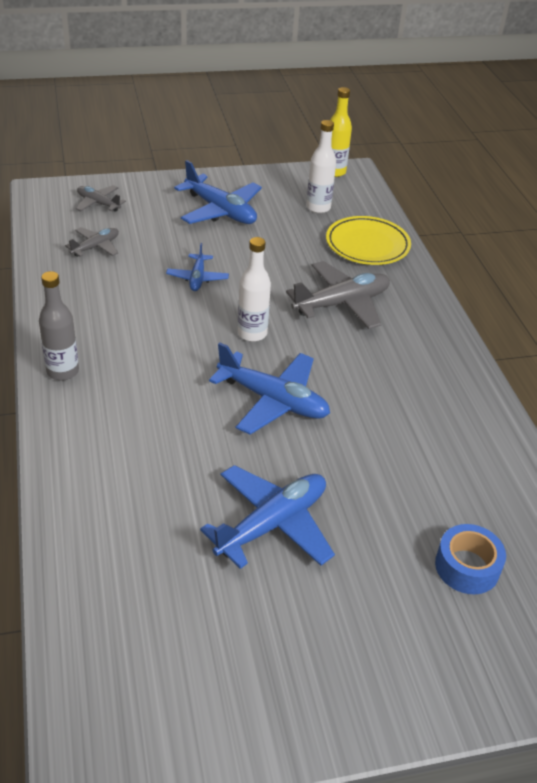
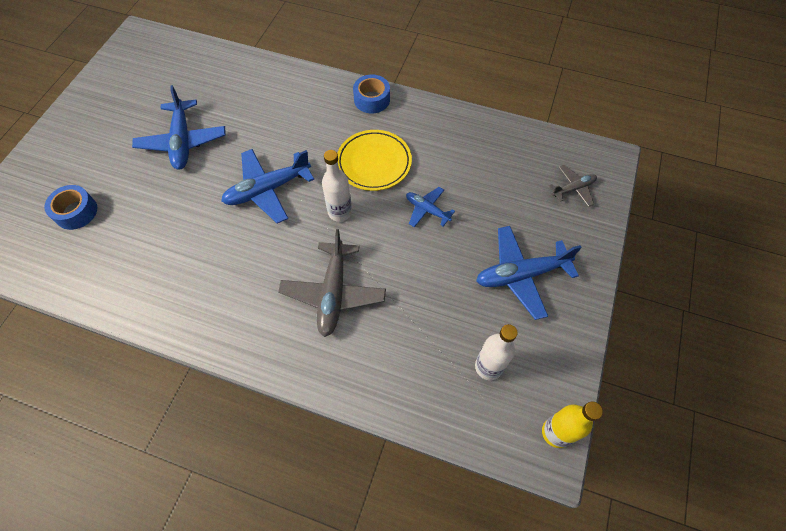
camera: 125 degrees right, 20 degrees up
grey bottle [39,271,79,381] -> blue tape [353,75,390,114]
grey plane [65,227,119,257] -> none
yellow plate [326,216,411,265] -> yellow plate moved to [337,130,412,191]

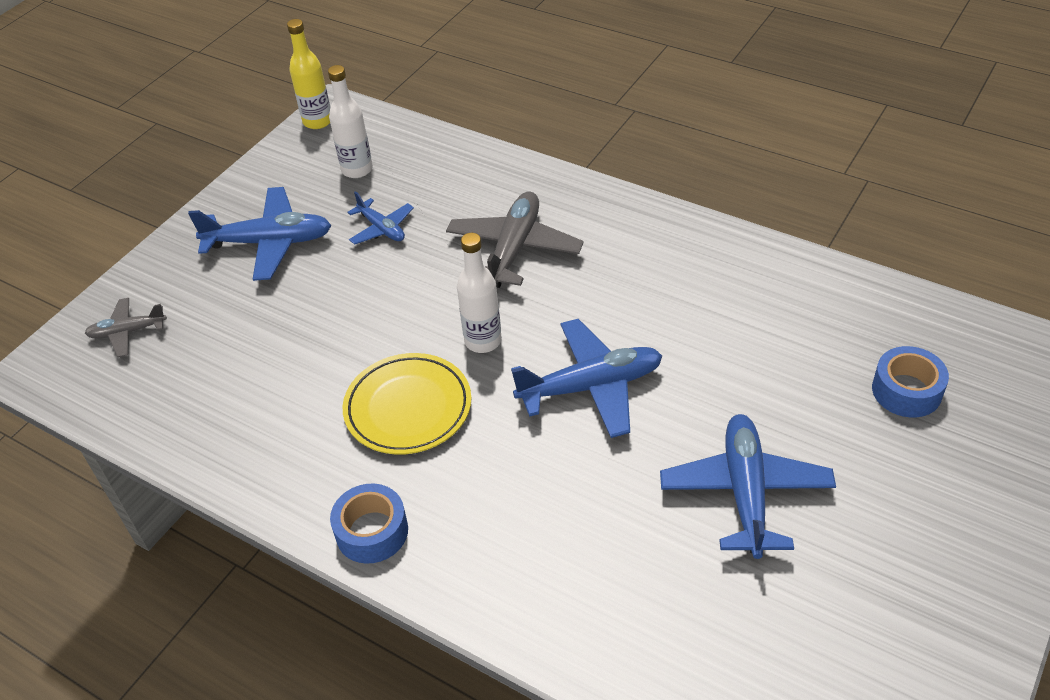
camera: 165 degrees left, 15 degrees down
blue plane [406,187,455,227] -> blue plane moved to [347,191,414,245]

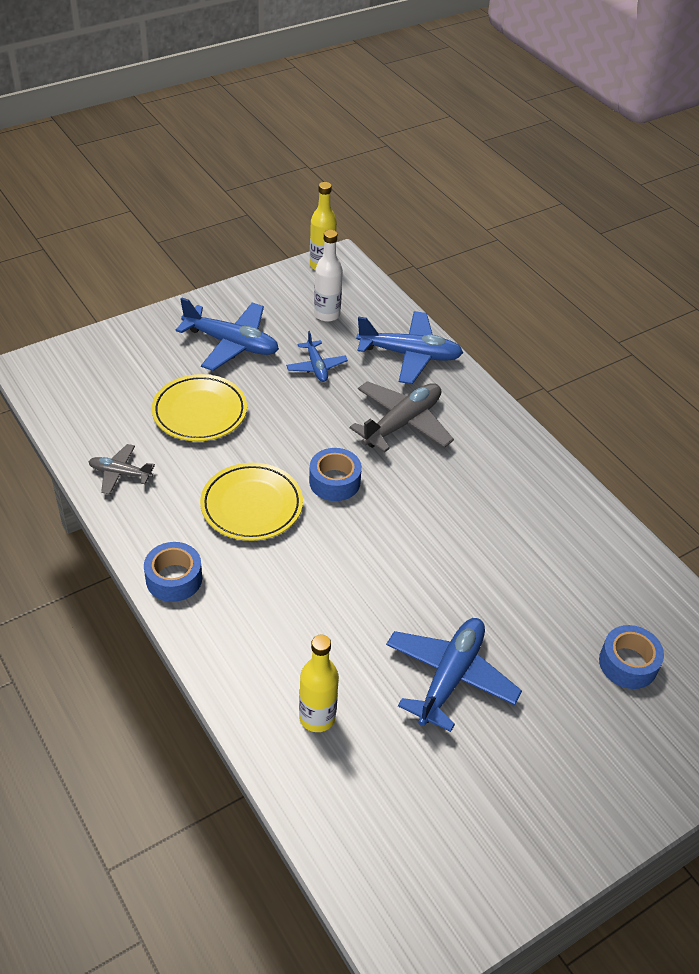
camera: 20 degrees right, 0 degrees up
grey plane [85,298,167,357] -> grey plane moved to [88,444,155,495]
white bottle [457,233,502,353] -> blue tape [309,448,362,501]
blue plane [511,319,662,438] -> blue plane moved to [356,311,463,384]
none -> yellow plate [151,374,247,441]
none -> yellow bottle [299,635,339,732]

